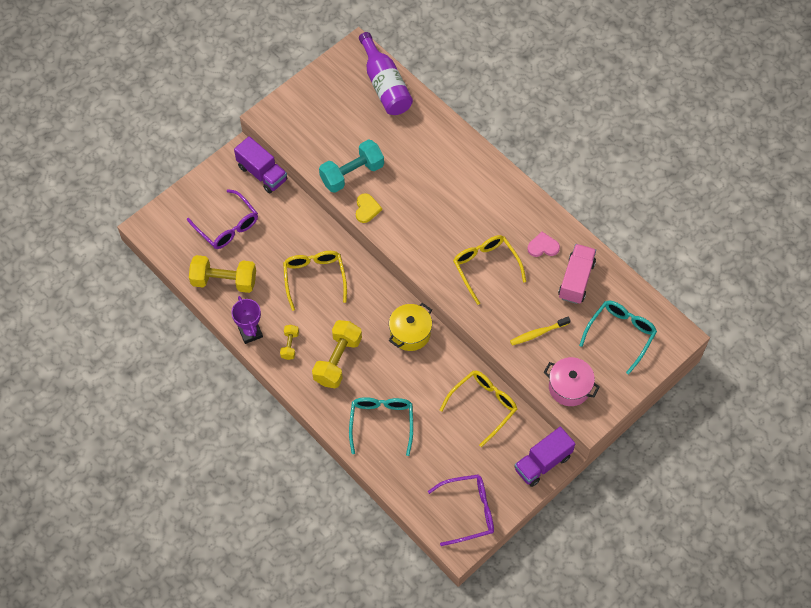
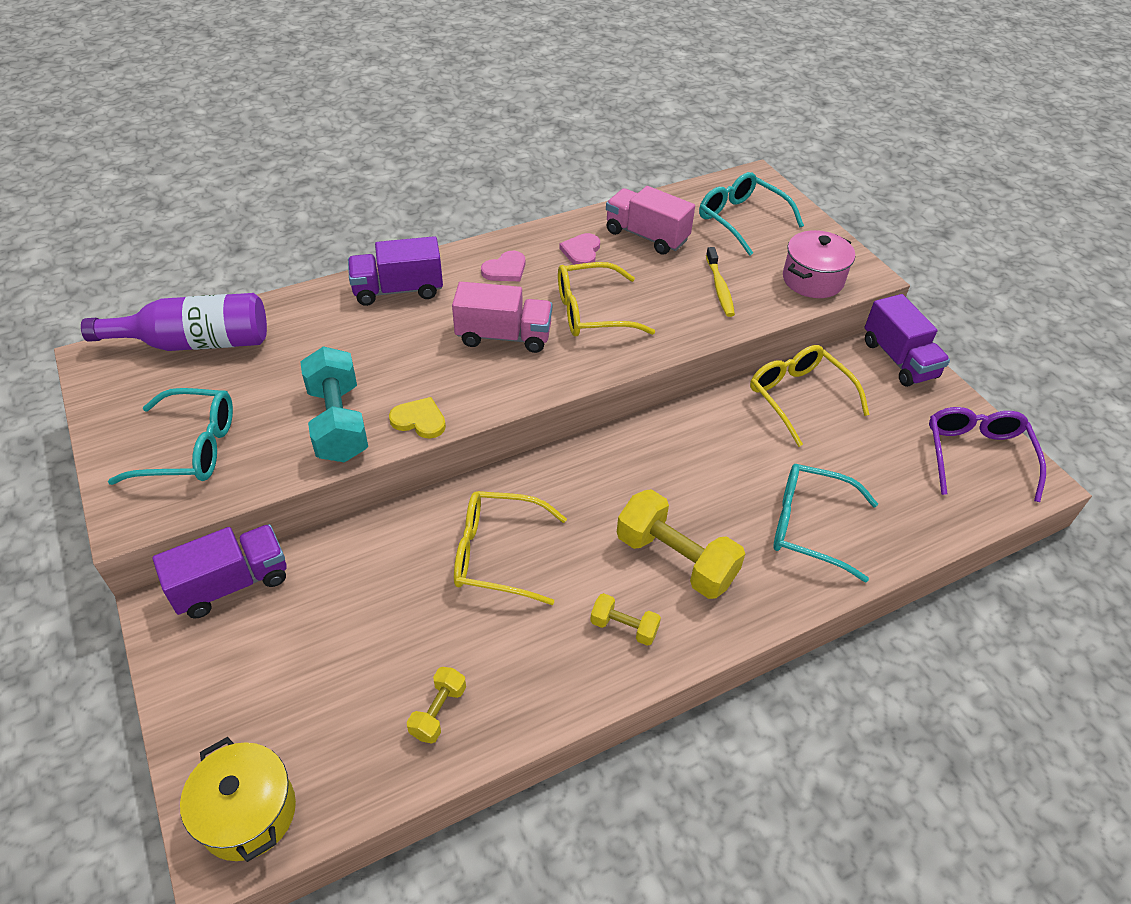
camera: 75 degrees left, 15 degrees down
purple glasses [187,189,258,249] -> none
yellow dumbbell [189,255,256,293] -> yellow dumbbell [407,667,466,744], size x0.51
purple trophy [231,296,263,344] -> none
yellow pot [389,303,432,351] -> yellow pot moved to [180,737,296,862]
none -> turquoise glasses [108,388,233,485]
none -> purple truck [348,236,443,306]
none -> pink truck [452,282,552,353]
none -> pink heart [481,251,525,281]

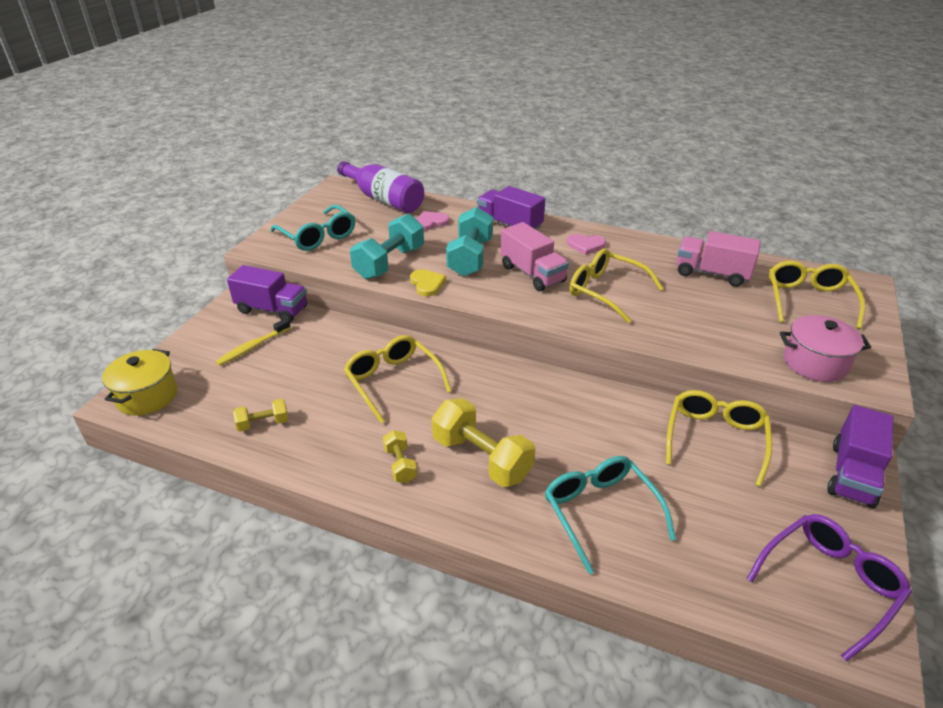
camera: 50 degrees right, 10 degrees down
pink heart [559,233,600,265] -> pink heart moved to [416,211,450,231]
pink truck [606,186,695,255] -> pink truck turned 60 degrees counterclockwise [677,231,761,287]
yellow dumbbell [617,489,745,599] -> yellow dumbbell turned 45 degrees counterclockwise [432,398,535,487]
turquoise glasses [699,172,804,256] -> yellow glasses [769,261,865,329]
yellow toothbrush [706,247,735,317] -> yellow toothbrush moved to [216,318,291,366]
none -> turquoise dumbbell [446,207,493,277]

